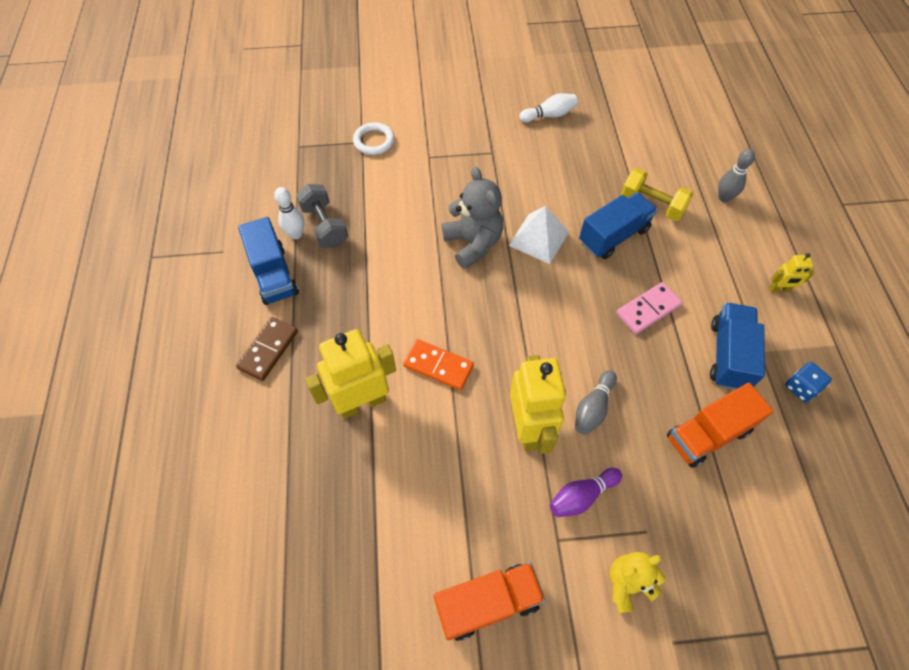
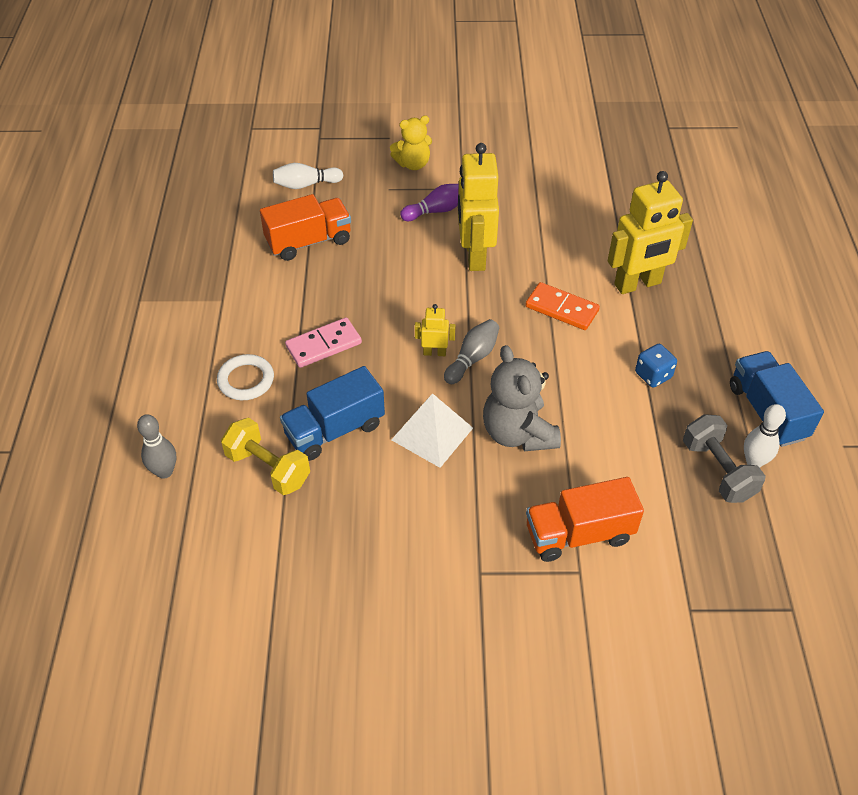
camera: 175 degrees left, 10 degrees down
brown domino [236,317,298,381] -> none
white ring [353,122,395,155] -> white ring moved to [217,354,274,400]
orange truck [434,562,546,641] -> orange truck moved to [526,477,644,562]
white bowling pin [519,93,578,123] -> white bowling pin moved to [273,163,343,189]
grey bowling pin [575,370,617,435] -> grey bowling pin moved to [444,319,499,384]
blue truck [710,303,765,390] -> none
yellow robot [770,253,814,292] -> yellow robot moved to [415,304,455,356]
blue dice [785,362,832,402] -> blue dice moved to [635,344,677,388]

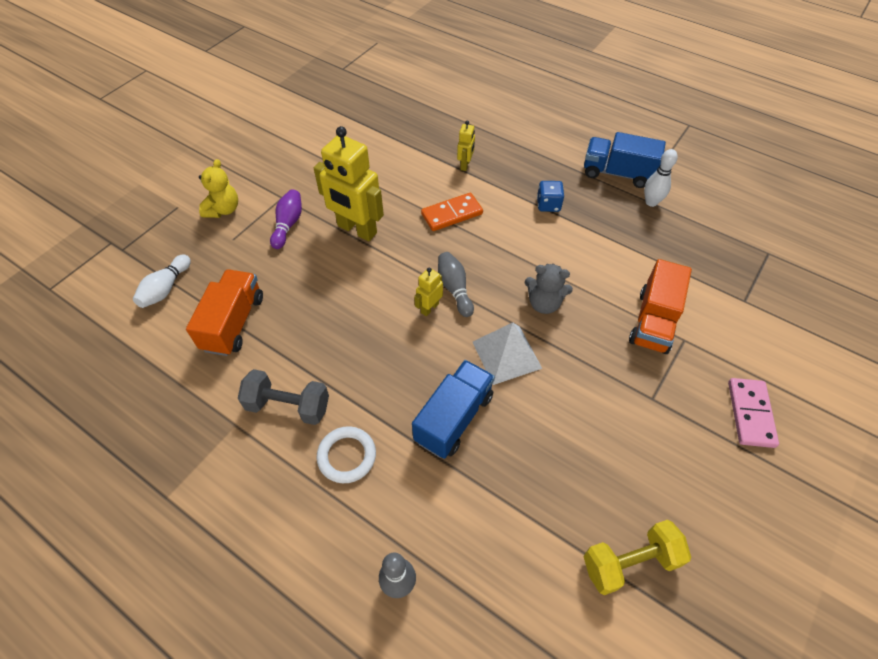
camera: 55 degrees left, 5 degrees up
yellow dumbbell [221,418,310,495] -> yellow dumbbell moved to [584,520,691,595]
blue truck [280,366,385,461] -> blue truck turned 150 degrees counterclockwise [412,360,495,459]
pink domino [285,317,362,368] -> pink domino moved to [728,378,779,448]
grey teddy bear [483,345,561,451] -> grey teddy bear [525,264,573,314], size x0.66
yellow robot [608,171,693,294] -> yellow robot [457,120,475,171], size x0.47
grey dumbbell [683,414,766,503] -> grey dumbbell moved to [238,369,329,425]

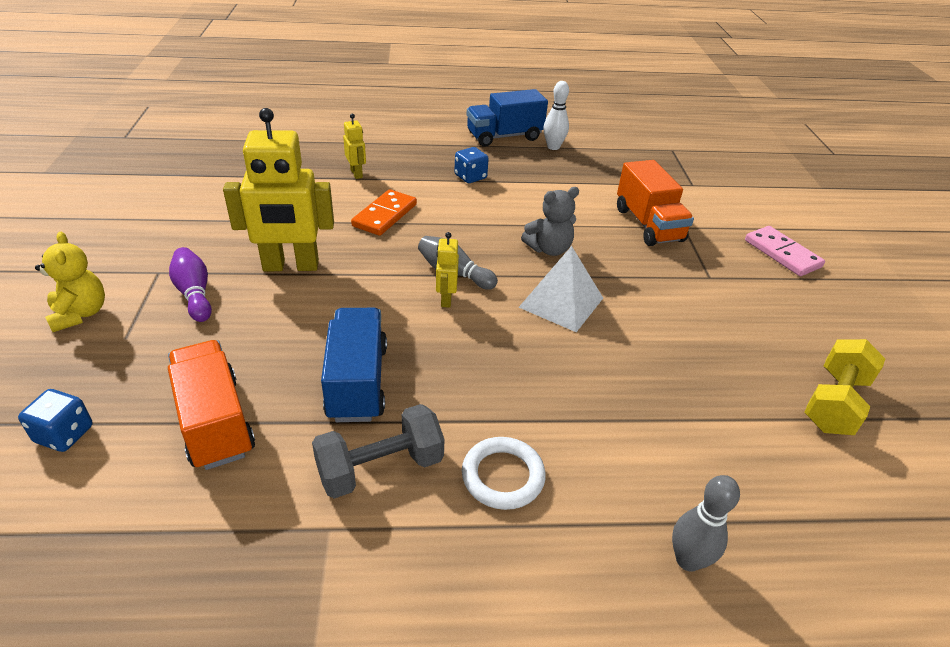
camera: 40 degrees left, 15 degrees down
white bowling pin [133,254,191,308] -> blue dice [18,389,93,452]
blue truck [412,360,495,459] -> blue truck moved to [321,308,387,422]

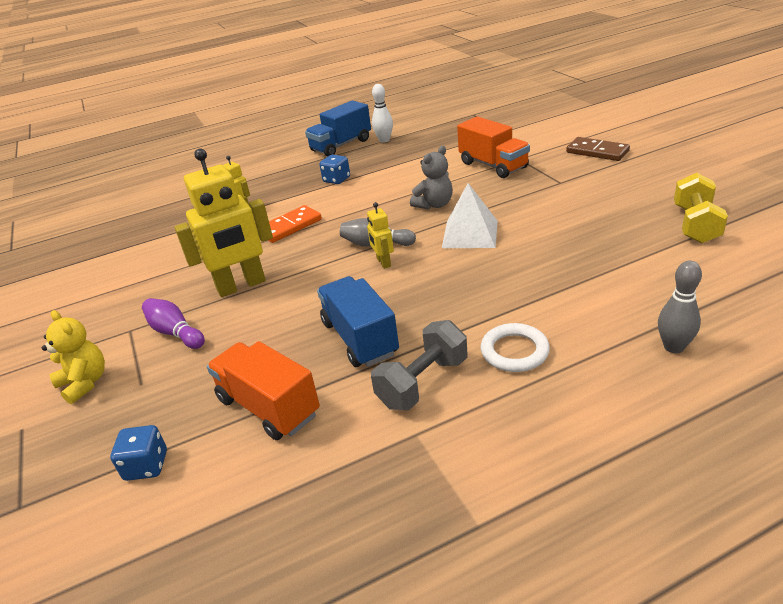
camera: 15 degrees left, 5 degrees down
orange domino [351,189,417,236] -> orange domino turned 45 degrees clockwise [268,205,322,243]
pink domino [745,226,825,276] -> brown domino [566,137,630,161]

